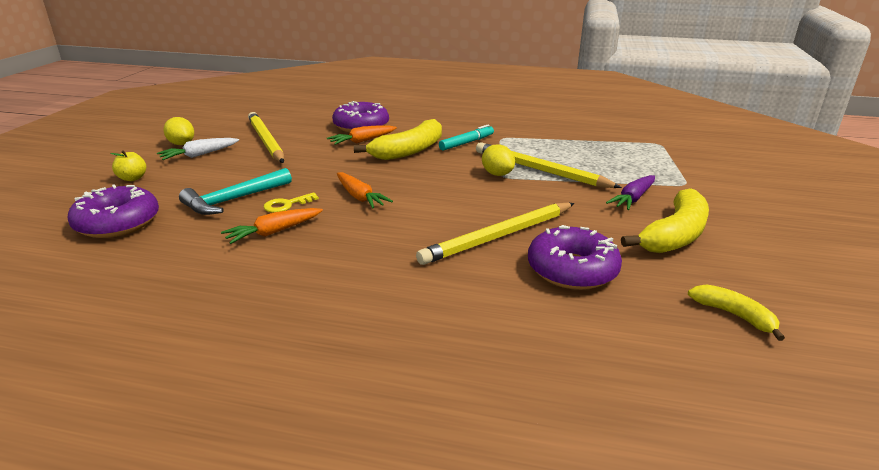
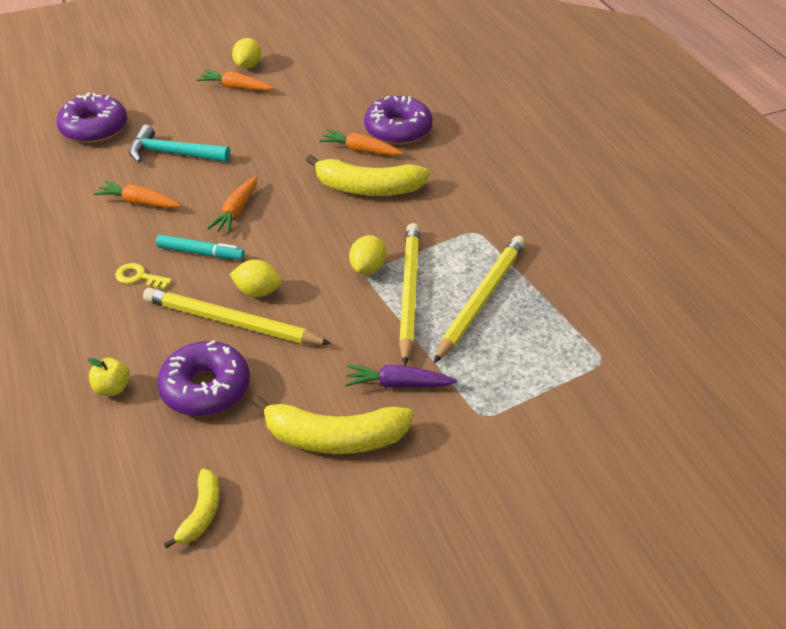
camera: 55 degrees right, 15 degrees up
yellow apple [110,150,146,181] -> yellow apple moved to [88,358,130,396]
white carrot [157,138,239,160] -> orange carrot [197,70,274,91]
yellow pencil [248,112,284,163] -> yellow pencil moved to [434,236,525,363]
yellow key [263,192,319,213] -> yellow key moved to [115,263,172,289]
turquoise marker [439,124,494,151] -> turquoise marker moved to [156,235,245,260]
none -> yellow lemon [230,260,282,297]

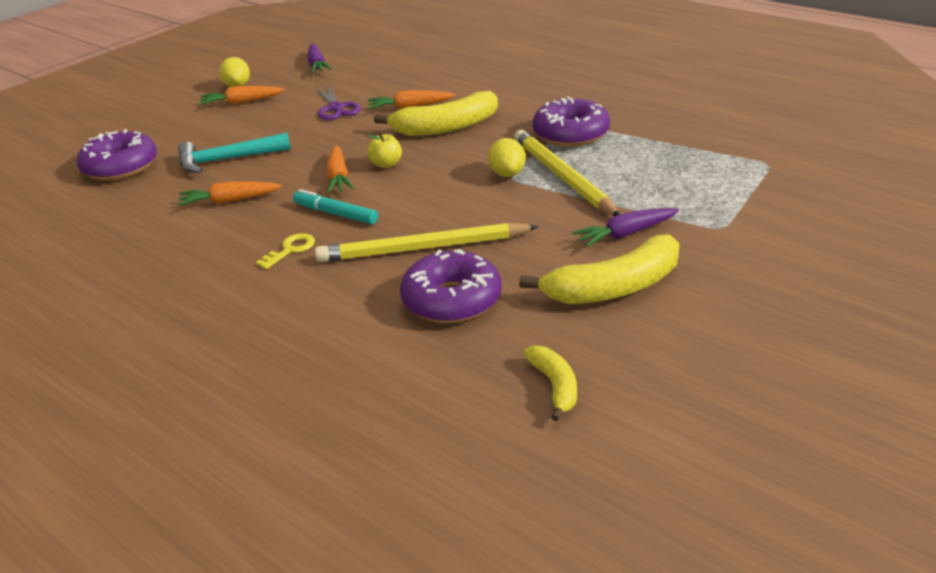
camera: 25 degrees left, 10 degrees down
yellow apple [88,358,130,396] -> yellow apple moved to [367,133,402,168]
yellow key [115,263,172,289] -> yellow key turned 135 degrees clockwise [256,233,315,269]
turquoise marker [156,235,245,260] -> turquoise marker turned 135 degrees counterclockwise [293,189,378,224]
yellow lemon [230,260,282,297] -> none
purple donut [364,96,433,145] -> purple donut moved to [533,97,610,147]
yellow pencil [434,236,525,363] -> none
none -> purple carrot [307,43,332,73]
none -> purple scissors [316,85,361,120]

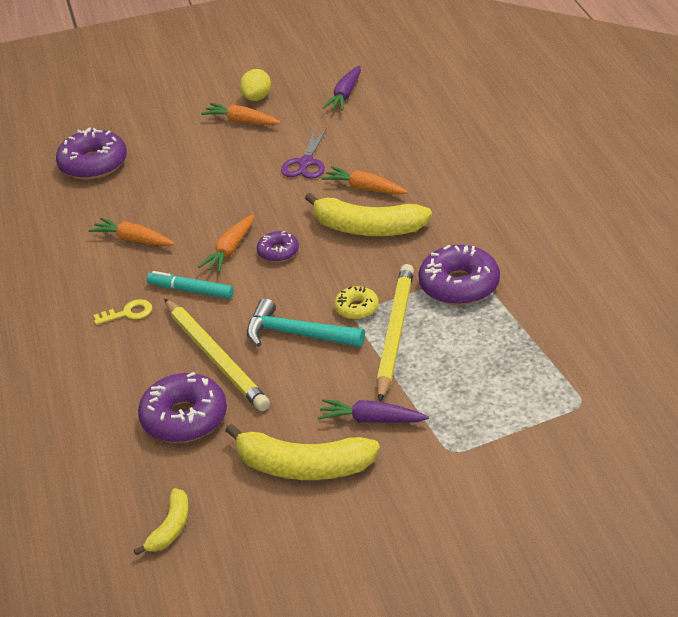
camera: 35 degrees right, 5 degrees up
turquoise hammer [178,133,291,173] -> turquoise hammer moved to [247,298,365,347]
turquoise marker [293,189,378,224] -> turquoise marker turned 45 degrees counterclockwise [147,271,234,299]
yellow pencil [315,223,539,262] -> yellow pencil turned 150 degrees counterclockwise [164,299,270,411]
yellow apple [367,133,402,168] -> purple donut [257,231,299,262]
yellow lemon [488,138,526,177] -> yellow donut [334,286,379,320]

